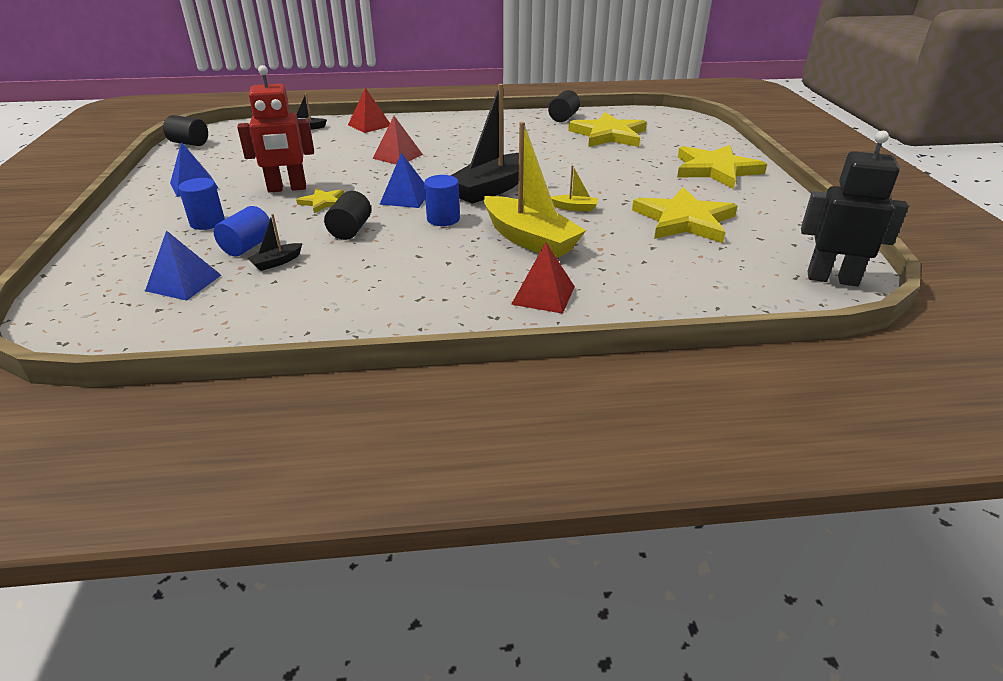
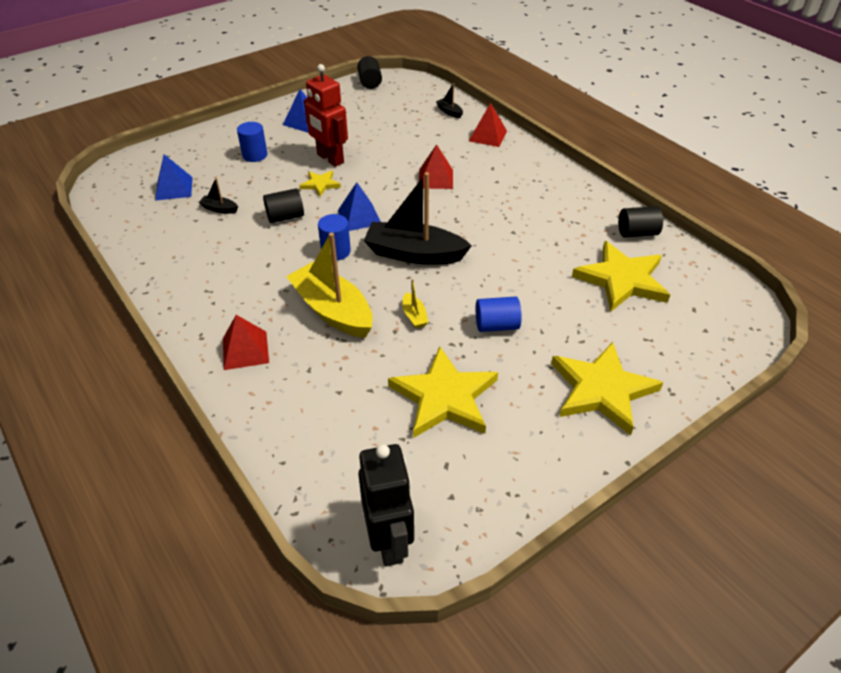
camera: 60 degrees right, 10 degrees up
blue cylinder [214,206,270,256] -> blue cylinder moved to [476,296,522,332]
yellow boat [484,122,586,258] -> yellow boat turned 120 degrees clockwise [286,233,373,338]

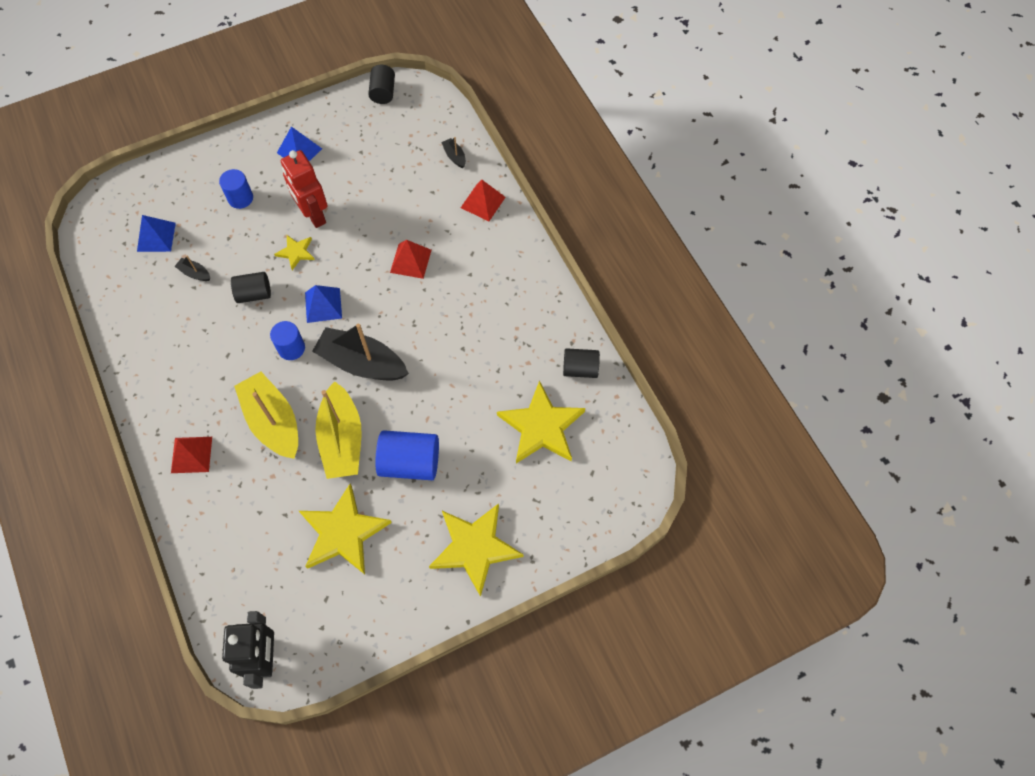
camera: 10 degrees right, 20 degrees up
yellow boat [402,279,428,328] -> yellow boat [315,381,362,479], size x2.38
blue cylinder [476,296,522,332] -> blue cylinder [375,430,439,480], size x1.56

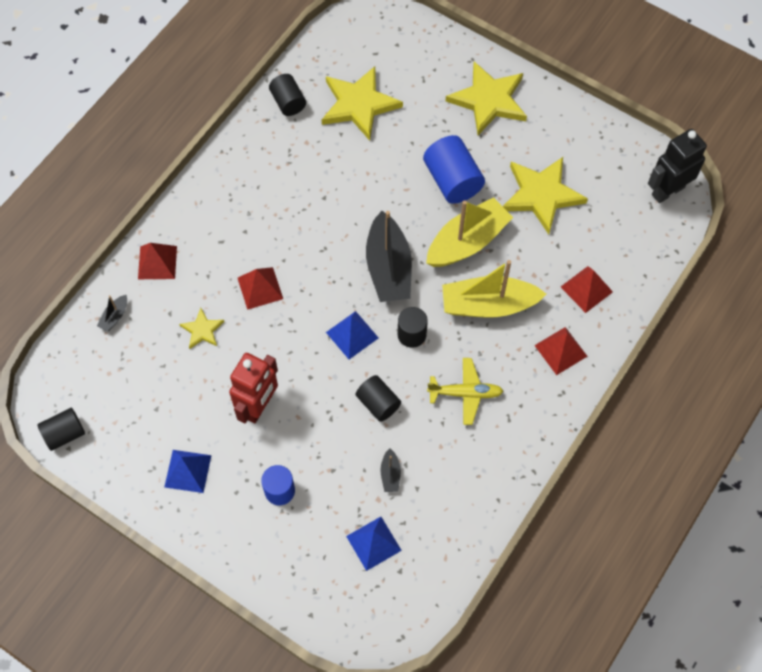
camera: 120 degrees left, 0 degrees up
yellow boat [234,372,298,459] -> yellow boat turned 60 degrees clockwise [442,260,546,317]
blue cylinder [270,321,305,360] -> black cylinder [398,307,428,348]
yellow star [274,235,315,270] -> yellow star moved to [179,308,224,349]
none -> yellow plane [427,358,503,425]
none -> red pyramid [561,266,613,313]

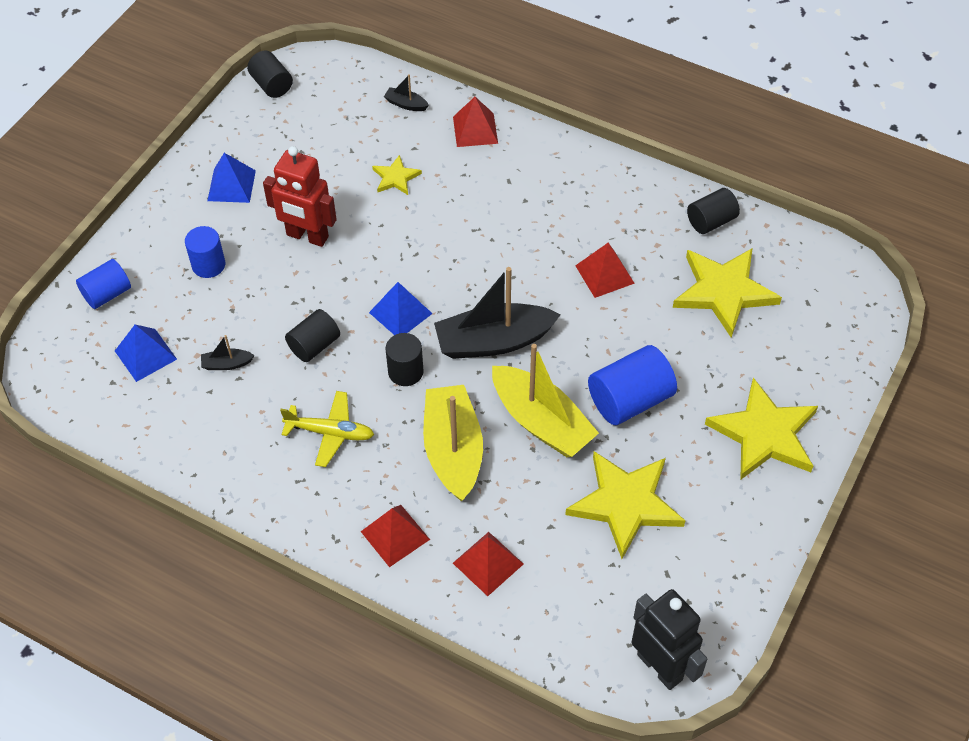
camera: 85 degrees right, 10 degrees down
red pyramid [238,267,283,310] -> red pyramid moved to [575,243,635,298]
yellow plane [427,358,503,425] -> yellow plane turned 75 degrees counterclockwise [280,391,374,467]
none -> blue cylinder [76,259,131,309]

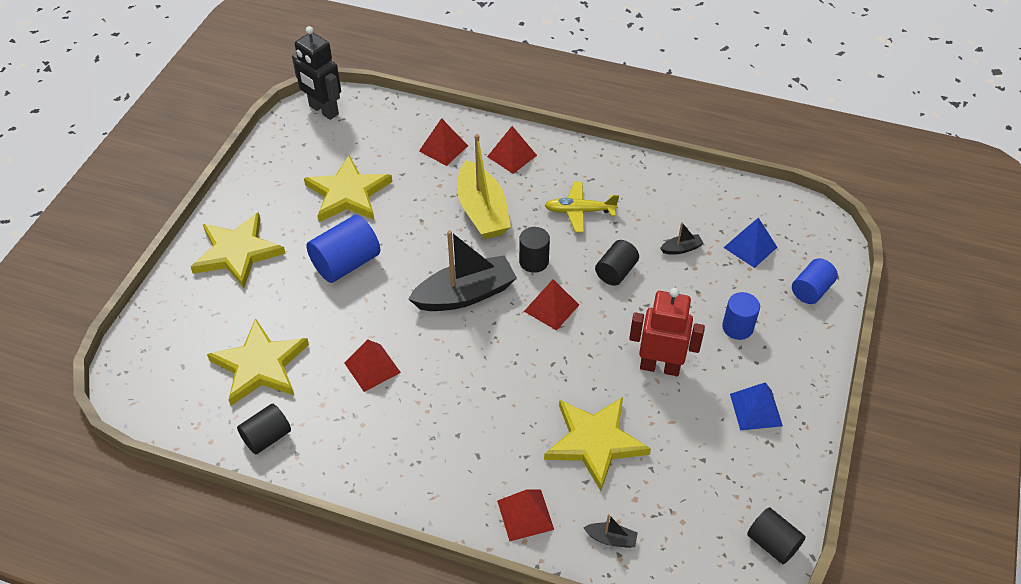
camera: 170 degrees right, 5 degrees down
blue pyramid [369,282,433,335] -> red pyramid [524,279,579,331]
yellow star [372,155,422,195] -> yellow star [544,397,651,491], size x2.03
yellow boat [492,344,599,457] -> none

